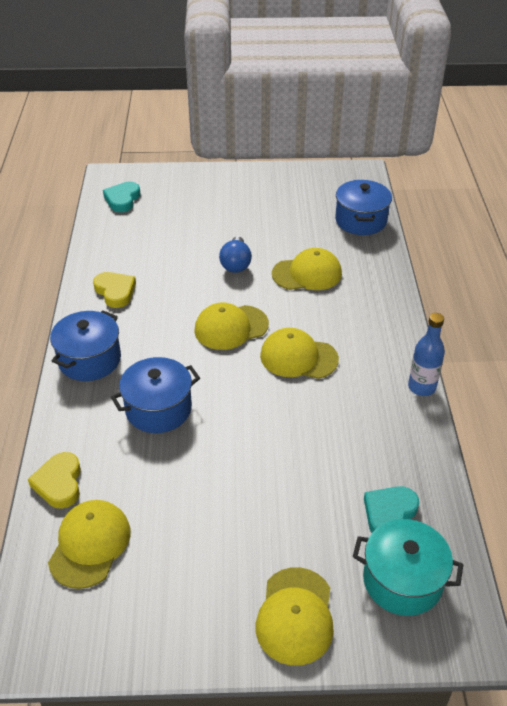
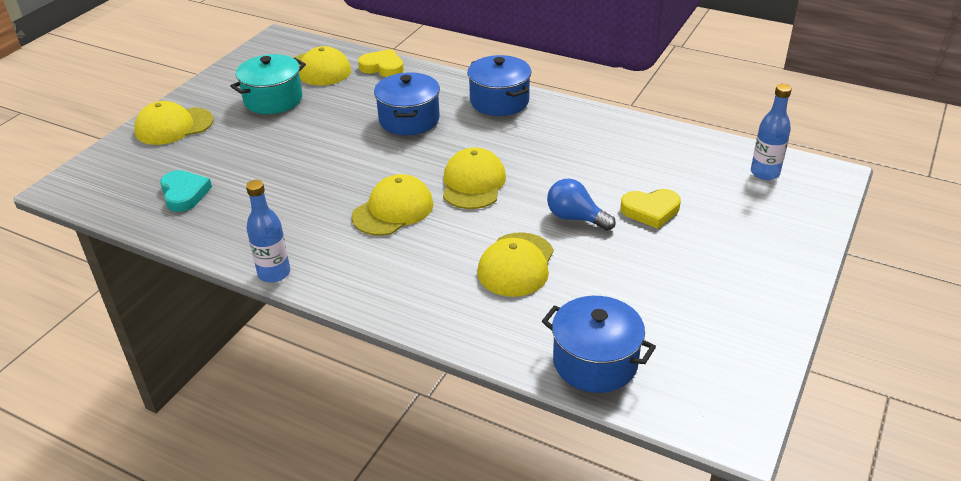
camera: 120 degrees right, 5 degrees down
yellow heart [93,272,136,308] -> yellow heart moved to [620,189,681,229]
turquoise heart [103,182,141,212] -> blue bottle [751,84,792,180]
yellow cap [256,567,334,666] -> yellow cap turned 60 degrees counterclockwise [134,101,214,145]
turquoise pot [353,519,463,616] -> turquoise pot moved to [230,54,306,114]

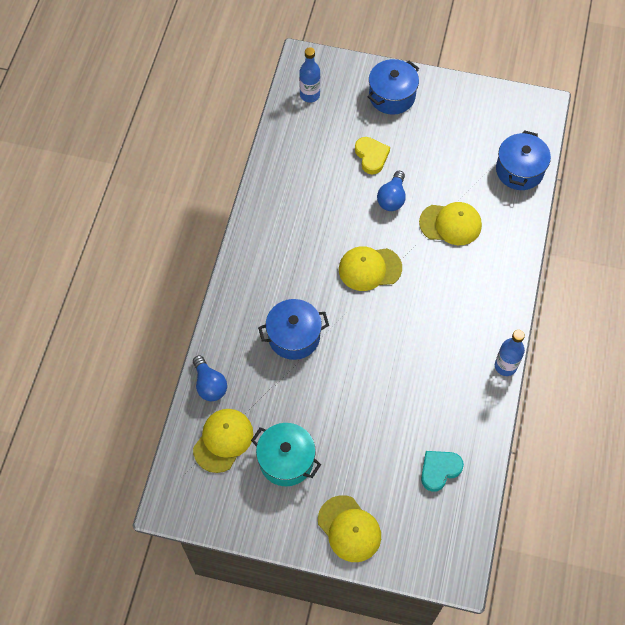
camera: 105 degrees left, 25 degrees up
yellow cap [352,174,434,236] -> none
yellow heart [358,49,404,77] -> blue light bulb [193,355,227,401]
blue pot [467,55,531,116] -> blue pot moved to [368,59,419,115]

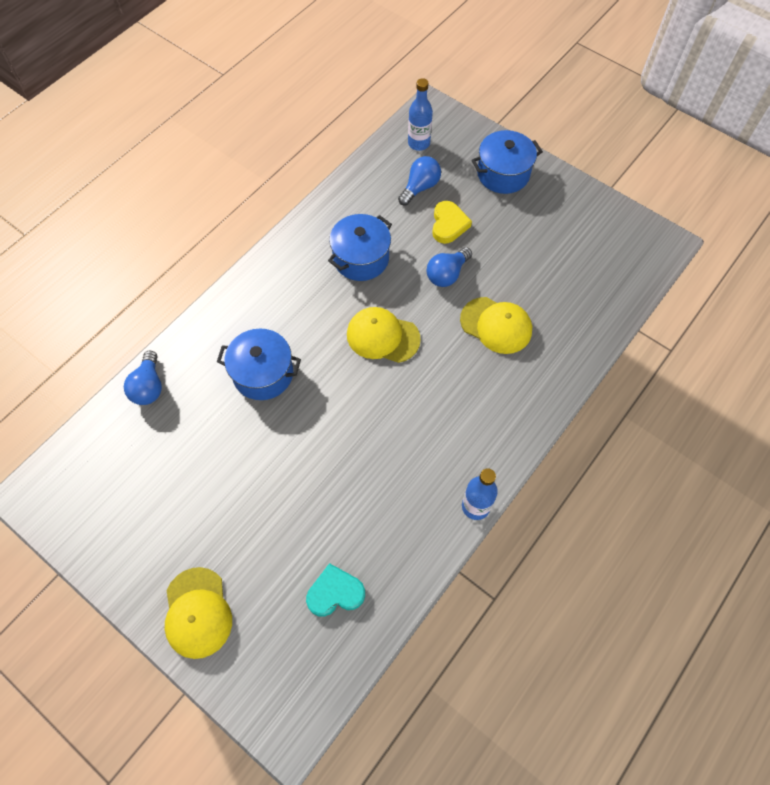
camera: 25 degrees right, 0 degrees up
yellow cap [193,409,253,473] -> none
turquoise pot [251,423,321,486] -> none
blue pot [496,130,551,190] -> blue pot moved to [328,214,392,281]
none -> blue light bulb [398,156,441,206]

